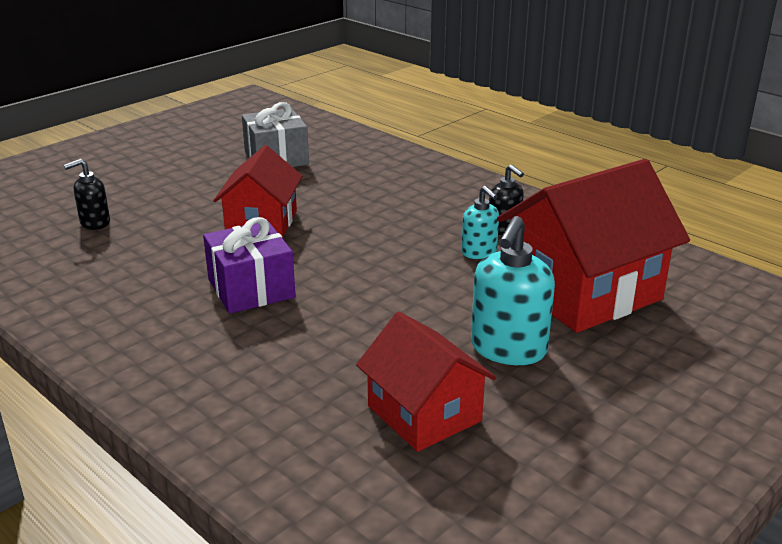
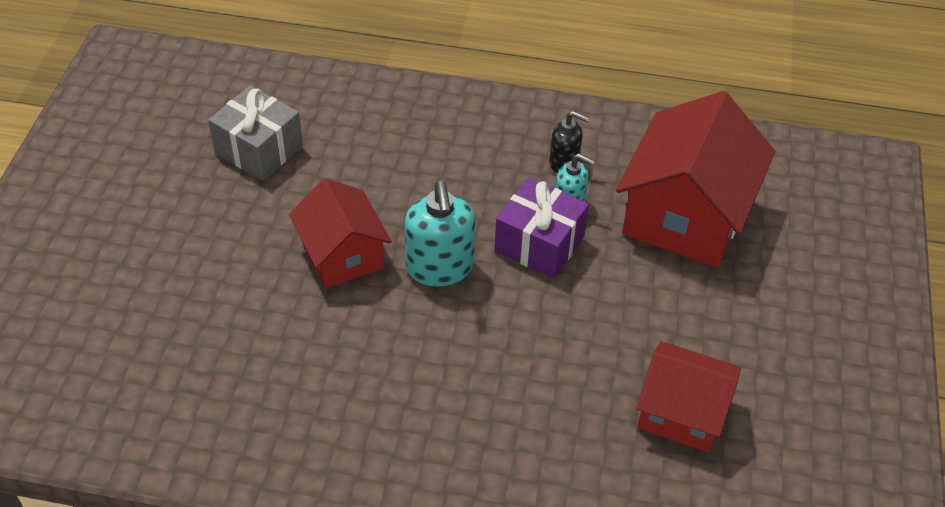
camera: 35 degrees left, 20 degrees up
black soap dispenser [64,159,110,230] -> none
purple gift [203,217,296,314] -> purple gift moved to [494,177,589,279]
turquoise soap dispenser [471,216,555,365] -> turquoise soap dispenser moved to [405,180,475,287]

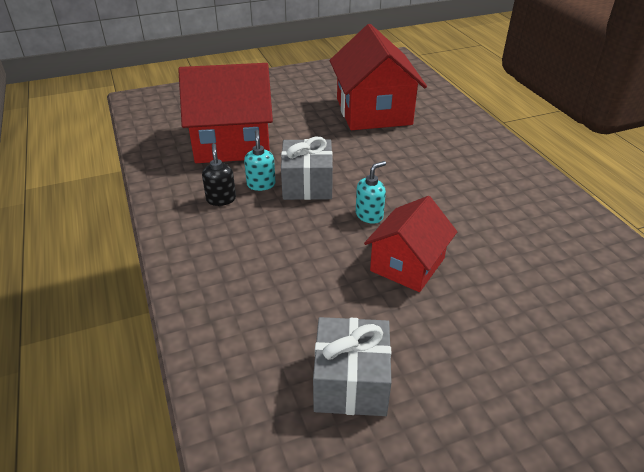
camera: 120 degrees left, 10 degrees down
turquoise soap dispenser [405,180,475,287] -> turquoise soap dispenser [356,161,386,224], size x0.58
purple gift [494,177,589,279] -> grey gift [281,137,333,200]
red house [636,341,741,452] -> red house [330,24,427,130], size x1.63

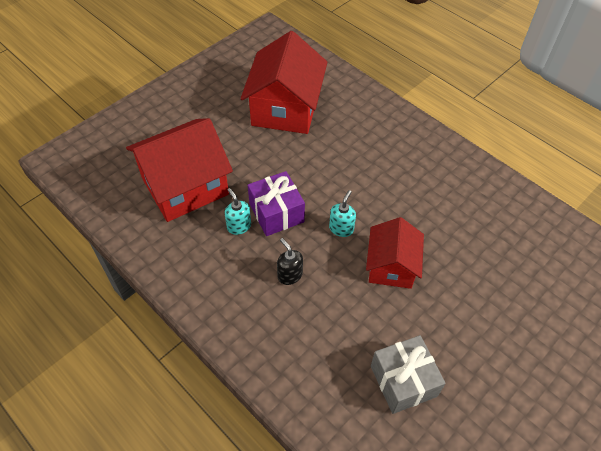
camera: 25 degrees left, 15 degrees up
black soap dispenser [202,143,236,206] -> black soap dispenser moved to [277,238,303,285]
grey gift [281,137,333,200] -> purple gift [248,171,305,236]
red house [330,24,427,130] -> red house turned 45 degrees clockwise [240,31,327,134]

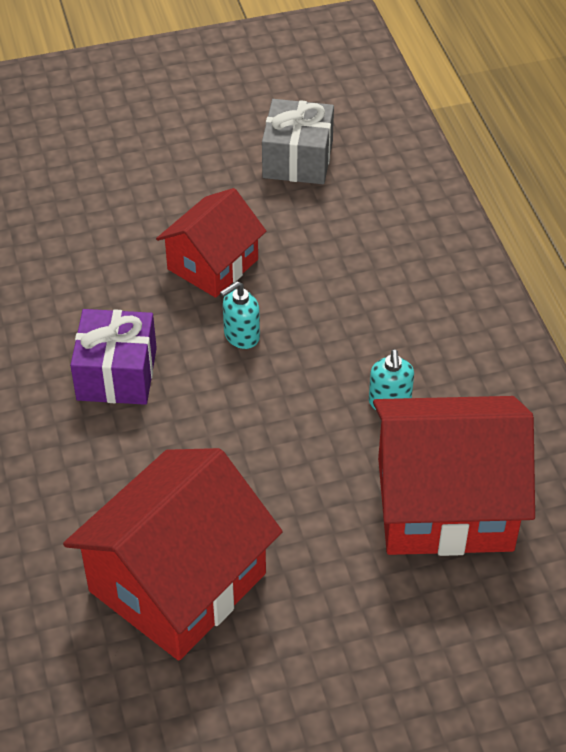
camera: 150 degrees left, 5 degrees down
purple gift [248,171,305,236] -> purple gift moved to [70,309,157,405]
black soap dispenser [277,238,303,285] -> none

